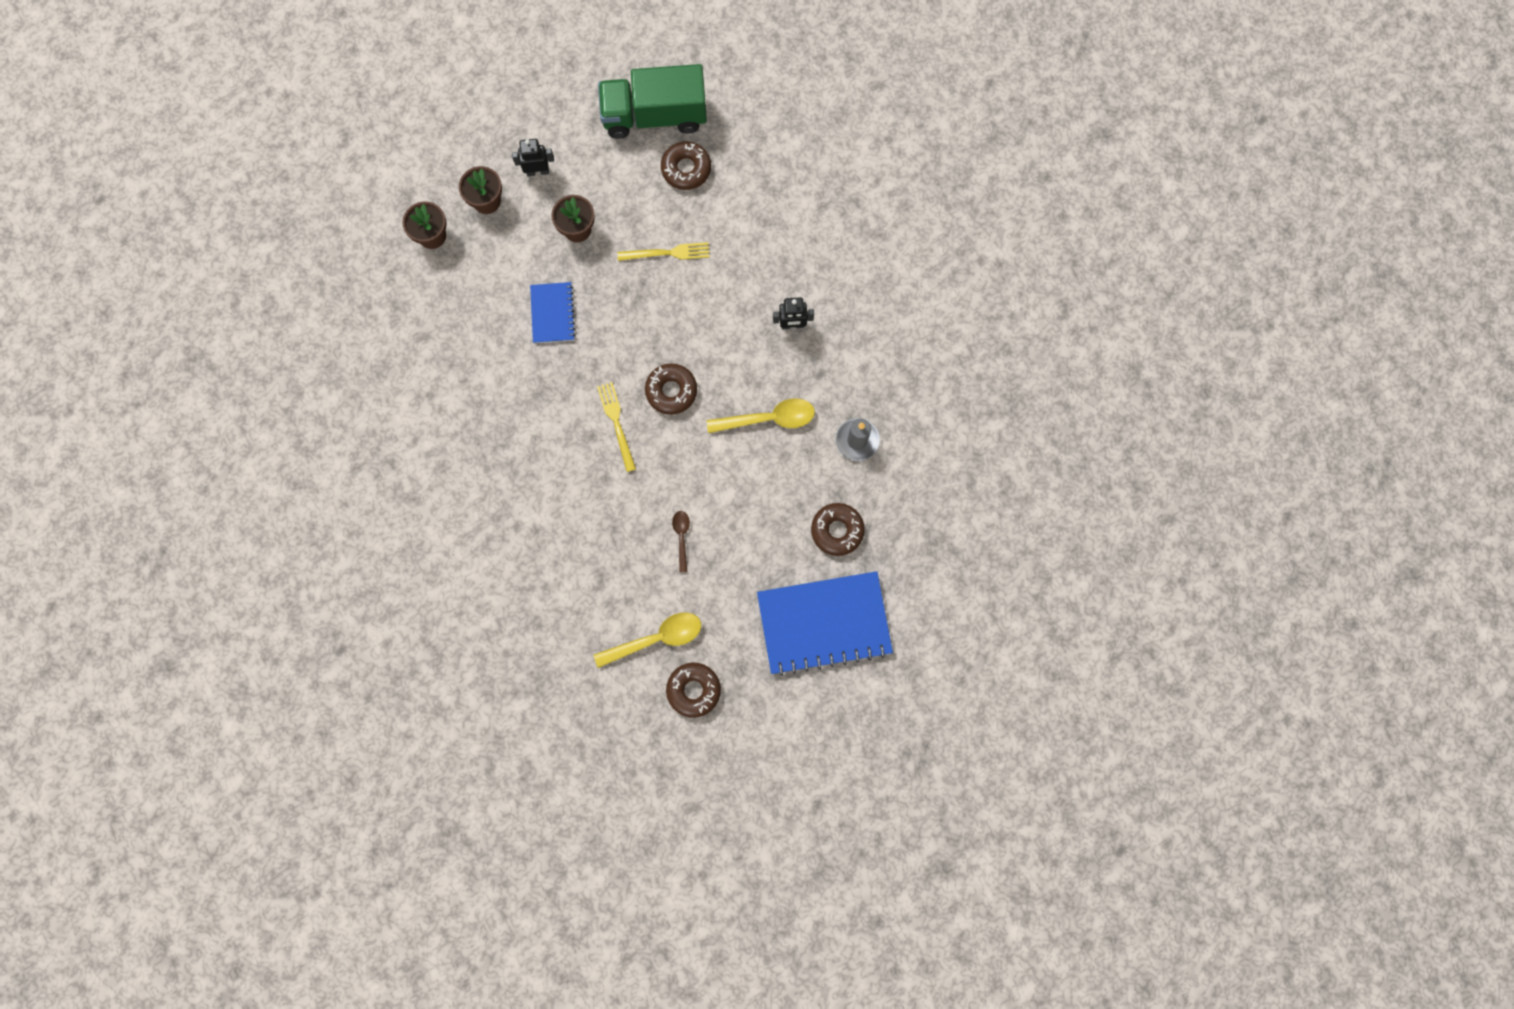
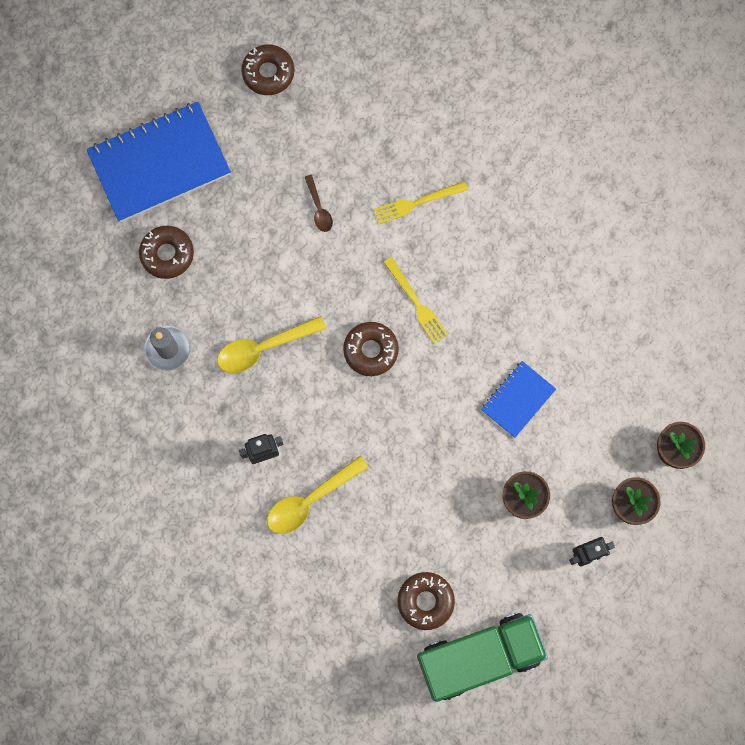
camera: 165 degrees right, 0 degrees up
blue notebook [530,282,576,343] -> blue notebook turned 60 degrees clockwise [481,361,556,438]
yellow spoon [593,613,701,668] -> yellow spoon moved to [267,456,369,534]
yellow fork [617,242,710,261] -> yellow fork moved to [373,181,468,224]

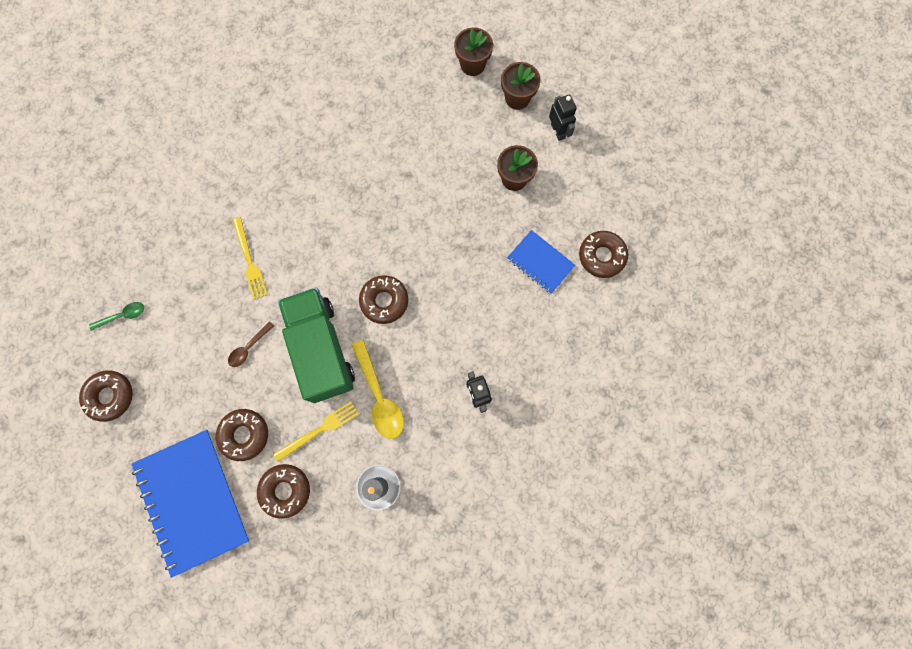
camera: 90 degrees left, 0 degrees up
yellow spoon [267,456,369,534] -> none
brown spoon [304,175,333,232] -> brown spoon turned 150 degrees clockwise [228,321,274,367]
yellow fork [383,257,448,344] -> yellow fork moved to [273,401,359,462]
green truck [417,613,548,702] -> green truck moved to [278,287,355,403]
blue notebook [481,361,556,438] -> blue notebook moved to [507,230,575,294]
none -> green spoon [89,302,144,331]
none -> brown donut [216,409,268,461]

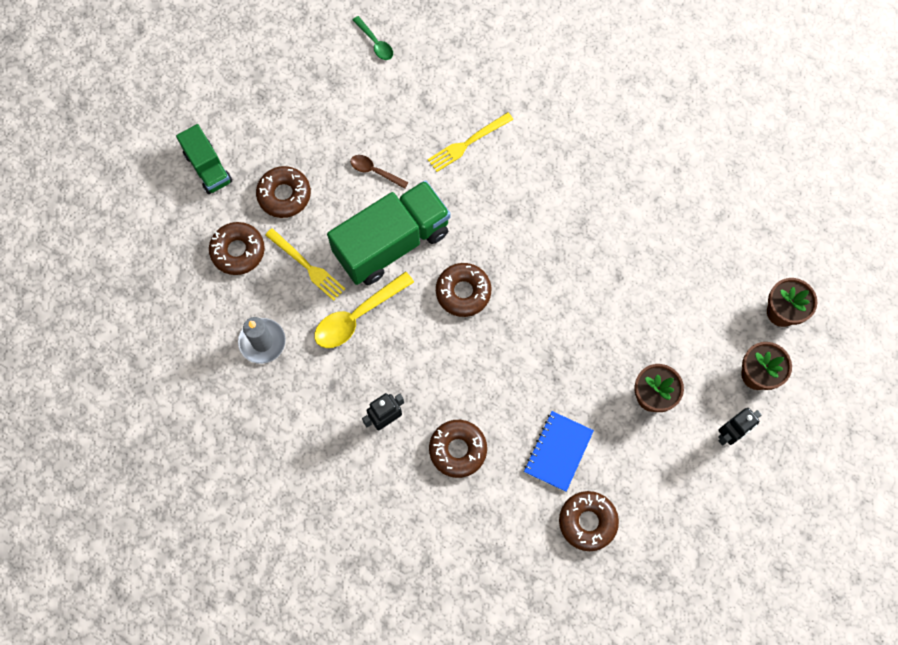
camera: 75 degrees right, 5 degrees down
brown donut [79,370,133,422] -> brown donut moved to [429,420,487,478]
blue notebook [131,430,250,578] -> green truck [176,124,232,194]

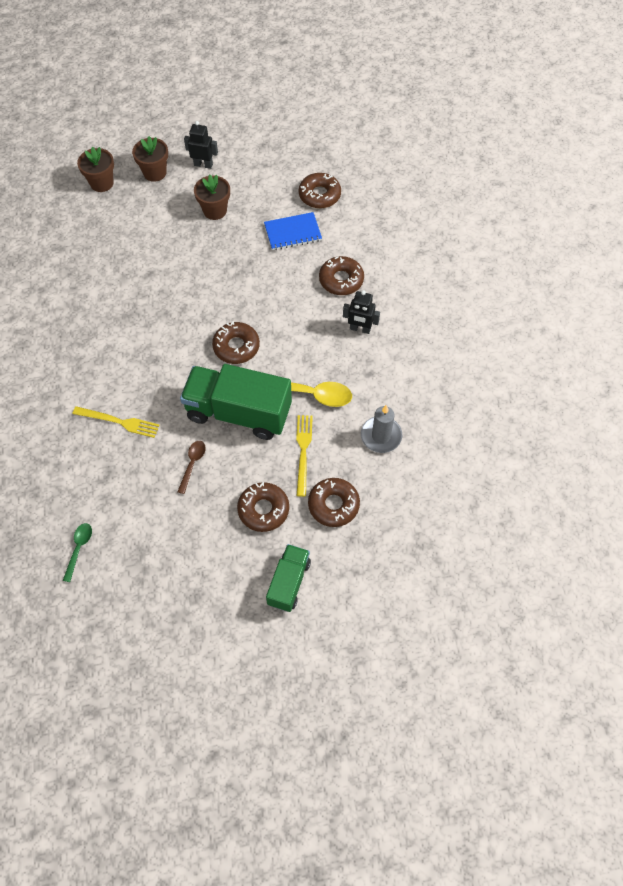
camera: 130 degrees left, 10 degrees down
brown spoon [350,155,408,189] -> brown spoon turned 150 degrees counterclockwise [178,441,206,494]

